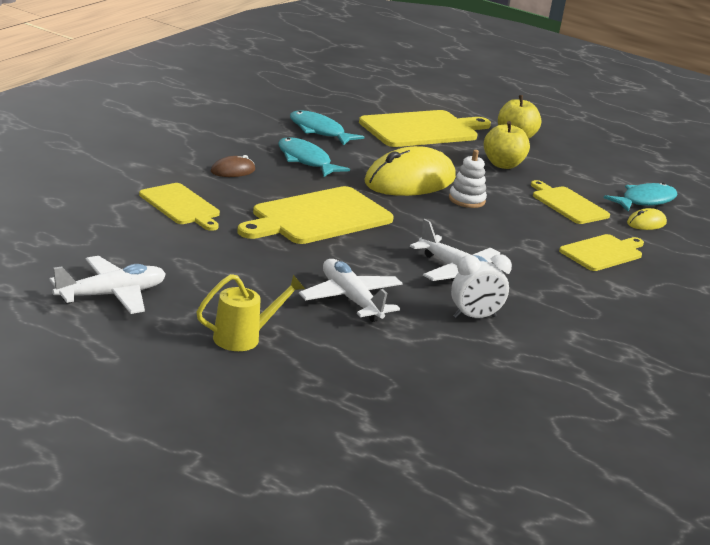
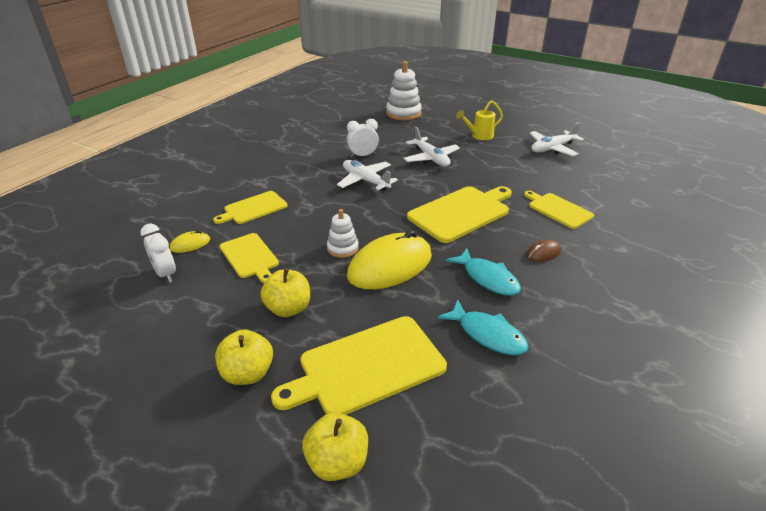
camera: 175 degrees left, 10 degrees up
turquoise fish [604,183,678,211] -> white clock [140,224,176,282]
none -> yellow apple [302,412,368,481]
none -> white stacking toy [386,61,422,120]

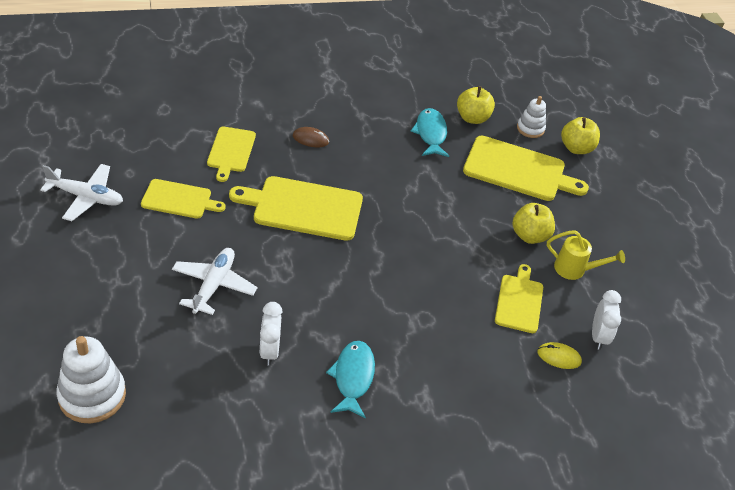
camera: 140 degrees left, 10 degrees up
yellow cutting board [213,191,288,224] -> yellow cutting board moved to [141,179,226,219]
yellow apple [215,329,273,385] -> yellow apple moved to [457,86,495,124]
white stacking toy [327,209,359,258] -> white stacking toy moved to [517,96,546,138]
white plane [337,160,398,191] -> none
white clock [347,119,379,158] -> white clock turned 60 degrees clockwise [260,302,283,366]
yellow mouse [347,230,432,289] -> none
turquoise fish [446,248,521,296] -> turquoise fish moved to [326,341,375,418]
yellow watering can [456,100,503,140] -> yellow watering can moved to [547,230,625,280]

